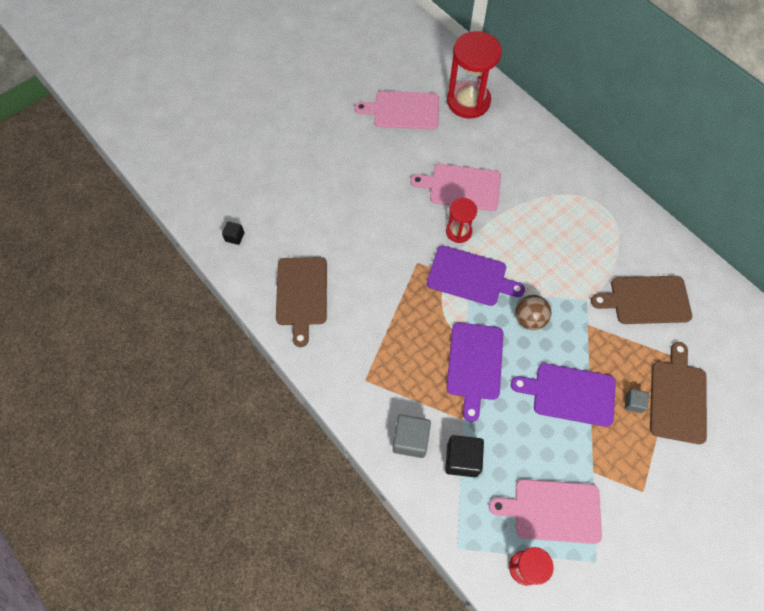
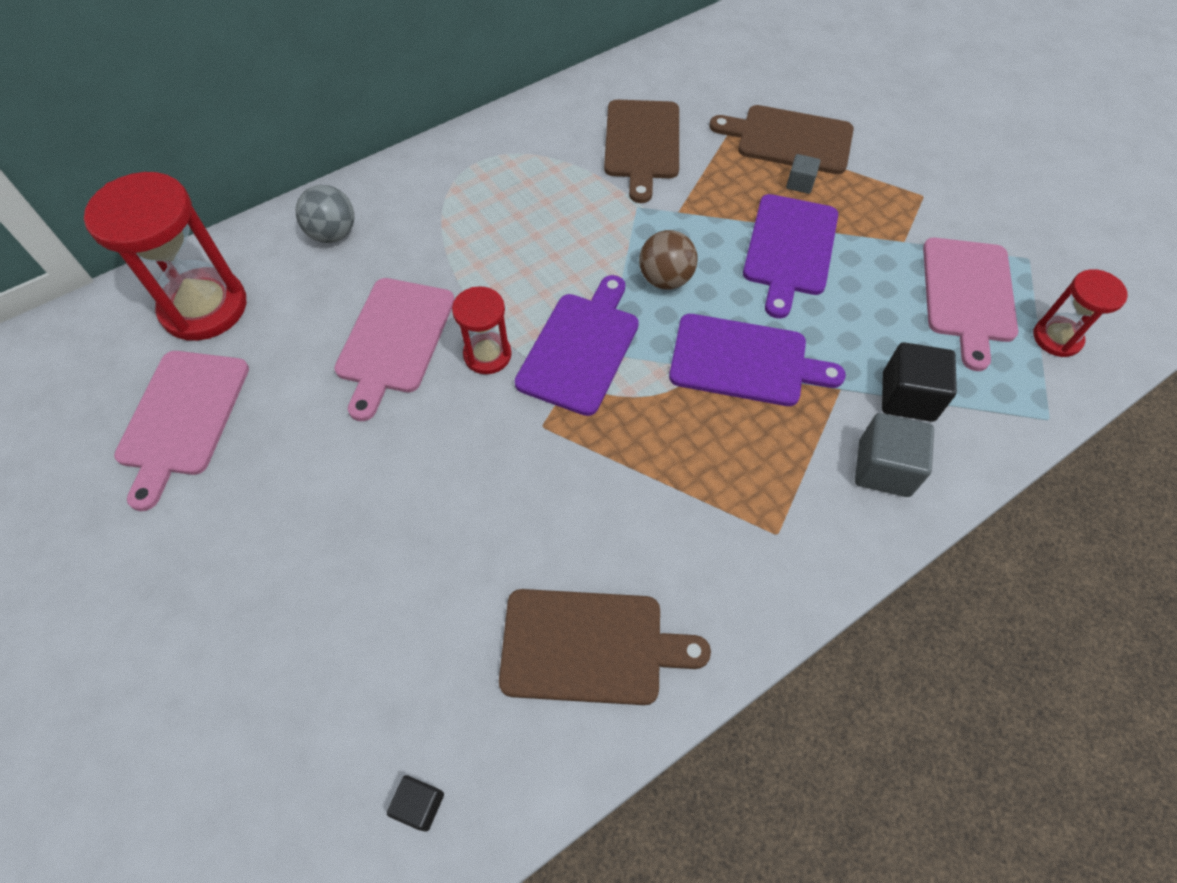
camera: 85 degrees left, 5 degrees down
none -> grey ball [296,185,355,243]

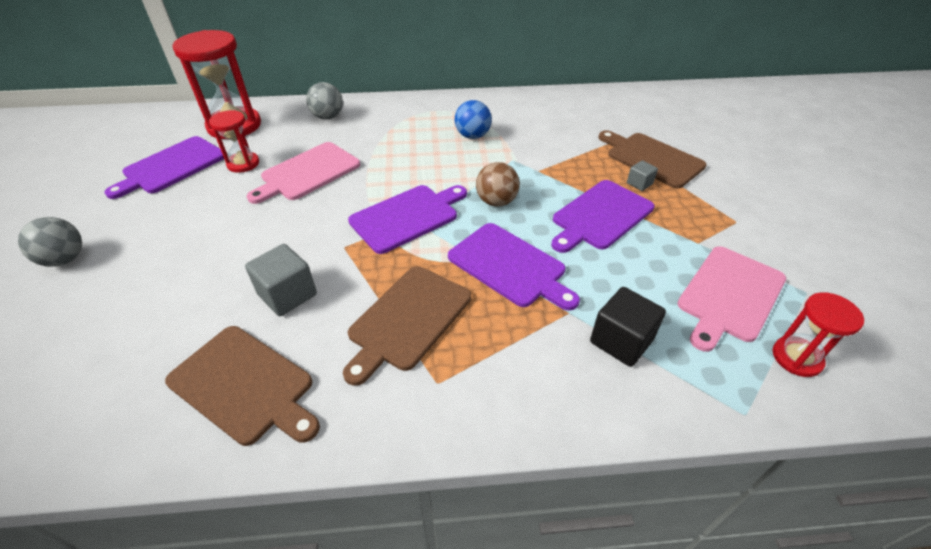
camera: 30 degrees right, 15 degrees down
pink cutting board [114,351,249,511] -> purple cutting board [104,136,224,199]
black cube [387,775,444,832] -> none
red hourglass [452,286,512,374] -> red hourglass moved to [209,110,259,173]
brown cutting board [604,100,679,203] -> brown cutting board moved to [343,266,471,386]
grey cube [855,413,934,497] -> grey cube moved to [245,244,317,316]
none -> grey ball [18,217,82,267]
none -> blue ball [455,100,492,139]

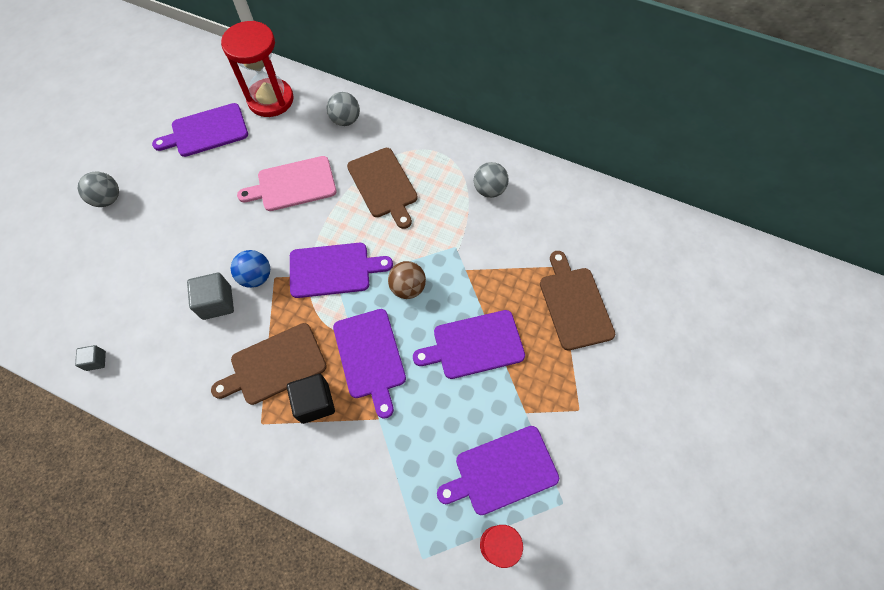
camera: 30 degrees right, 20 degrees up
brown cutting board [165,326,320,446] -> brown cutting board moved to [347,148,418,229]
red hourglass [209,110,259,173] -> none
blue ball [455,100,492,139] -> blue ball moved to [231,250,270,288]
black cube [590,287,666,367] -> black cube moved to [287,374,335,424]
grey cube [627,161,658,191] -> grey cube moved to [75,345,106,371]
pink cutting board [677,246,786,352] -> purple cutting board [437,426,559,515]
none -> grey ball [474,162,509,198]

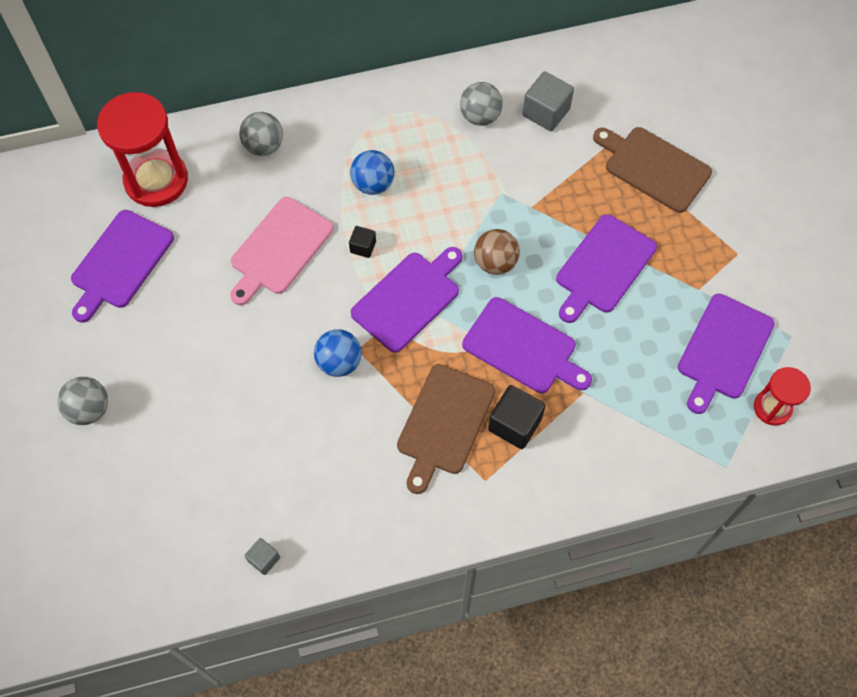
camera: 40 degrees left, 0 degrees up
grey cube [187,273,234,320] -> grey cube moved to [522,71,574,131]
brown cutting board [347,148,418,229] -> blue ball [350,150,394,195]
none -> black cube [349,226,376,258]

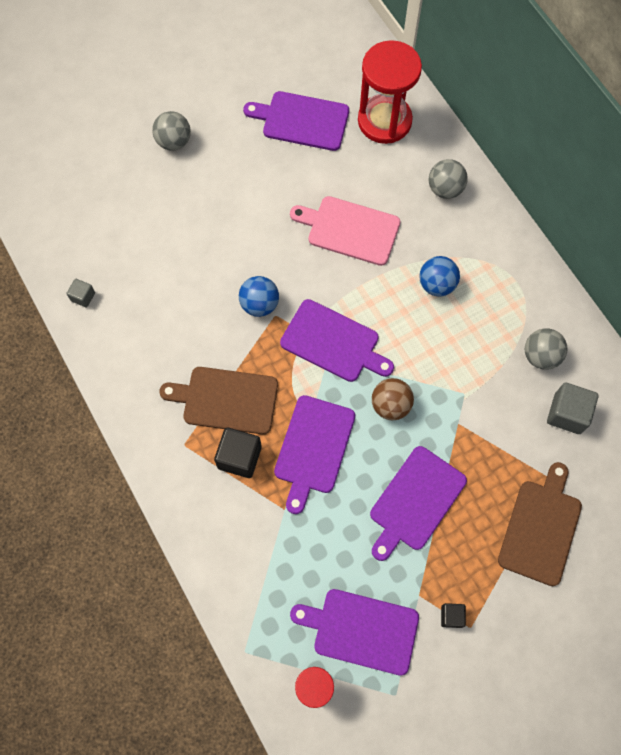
camera: 75 degrees right, 5 degrees up
black cube [349,226,376,258] -> black cube moved to [441,603,466,628]
purple cutting board [556,214,657,323] -> purple cutting board turned 75 degrees counterclockwise [370,446,467,561]

